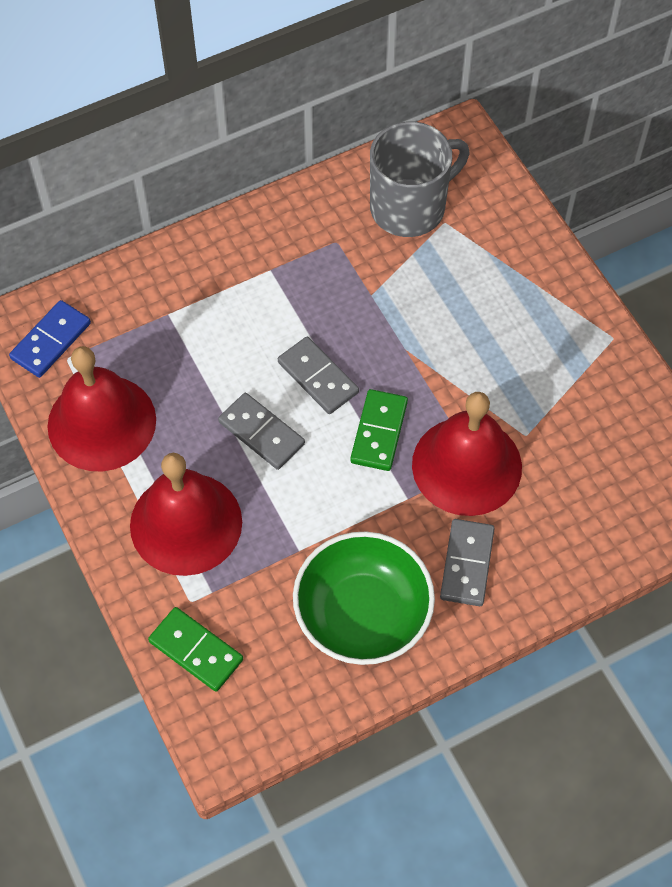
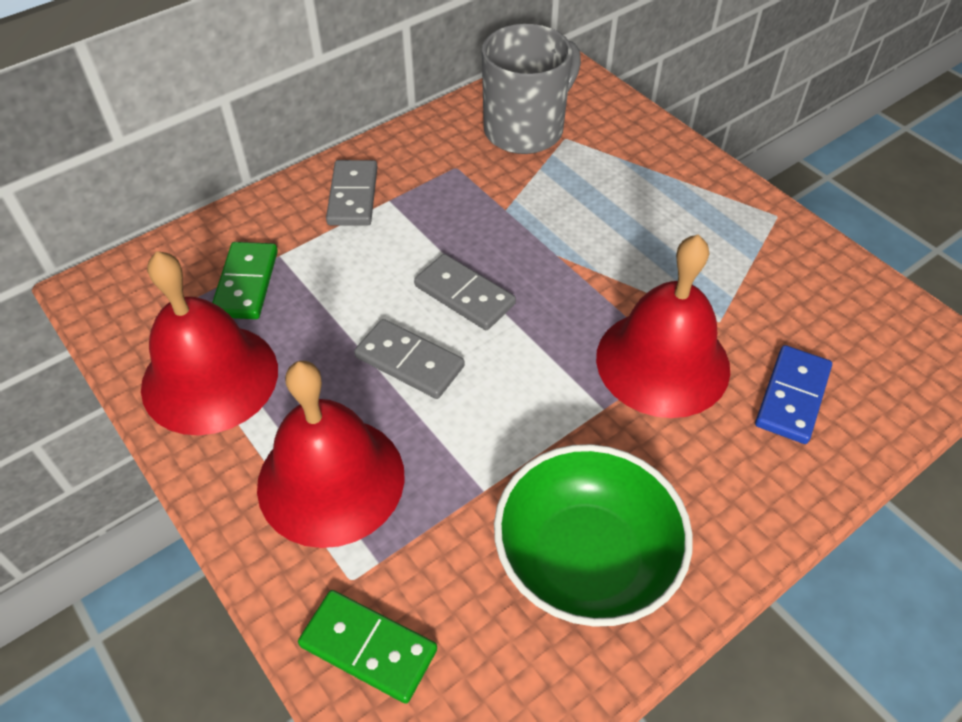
camera: 10 degrees left, 10 degrees down
blue domino [9,300,91,378] -> blue domino moved to [755,345,832,444]
green domino [350,389,408,471] -> green domino moved to [212,242,278,319]
grey domino [440,519,495,606] -> grey domino moved to [326,160,378,225]

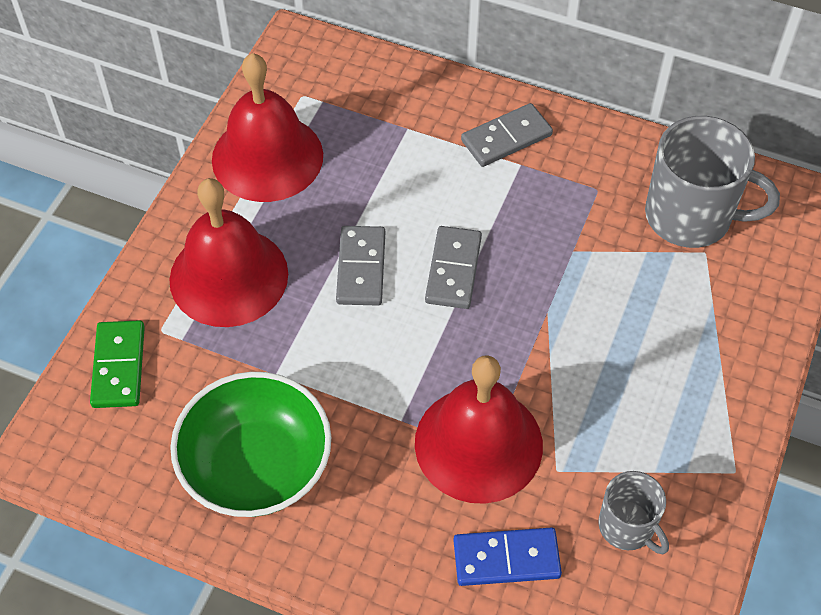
camera: 60 degrees right, 5 degrees up
green domino [212,242,278,319] -> none
none -> grey mug [598,471,669,554]

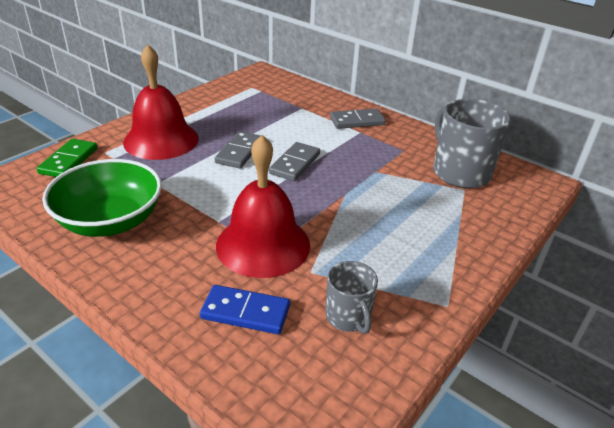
camera: 15 degrees right, 20 degrees down
red bell [212,53,323,202] -> none
grey mug [645,116,780,248] -> grey mug turned 150 degrees counterclockwise [433,99,511,188]

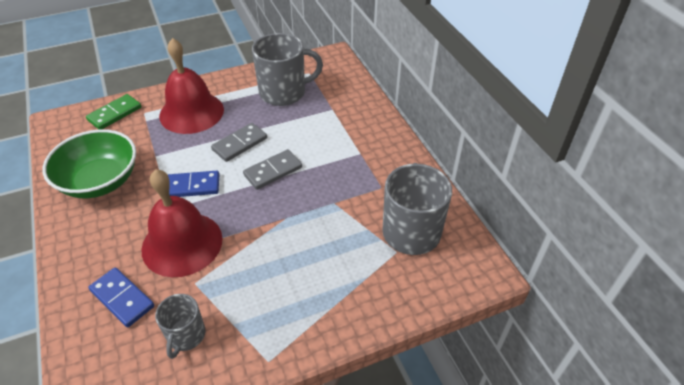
camera: 30 degrees right, 10 degrees up
grey domino [330,109,386,129] -> none
none -> blue domino [167,171,219,197]
none -> grey mug [252,33,323,106]

